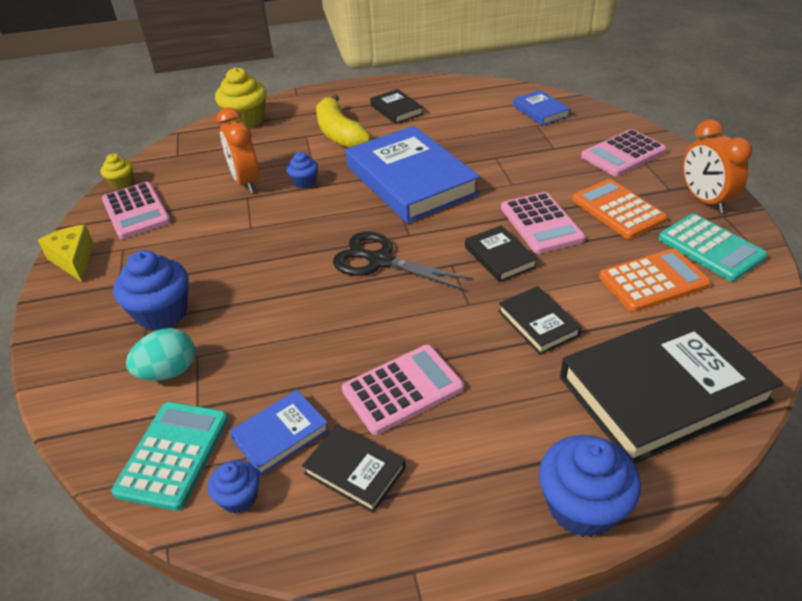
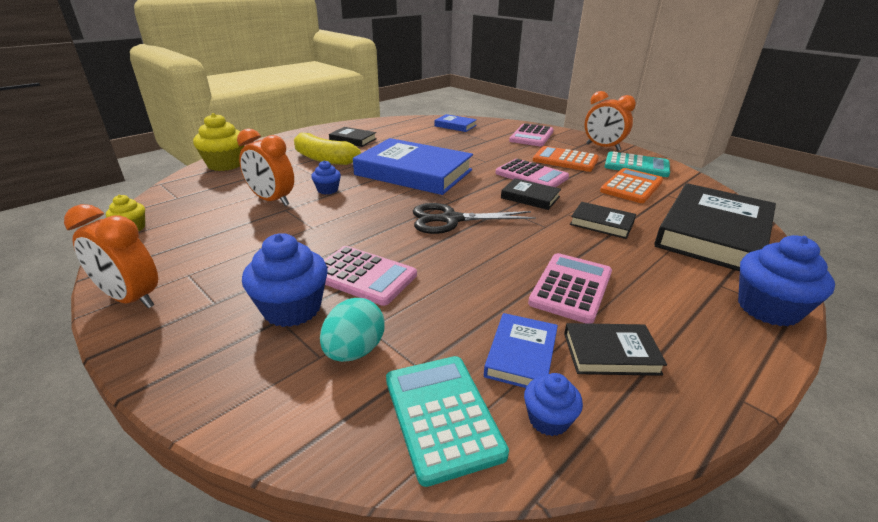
camera: 35 degrees left, 10 degrees down
yellow cheese [38,225,94,282] -> orange clock [64,204,158,308]
pink calculator [102,182,171,239] -> pink calculator moved to [324,246,417,306]

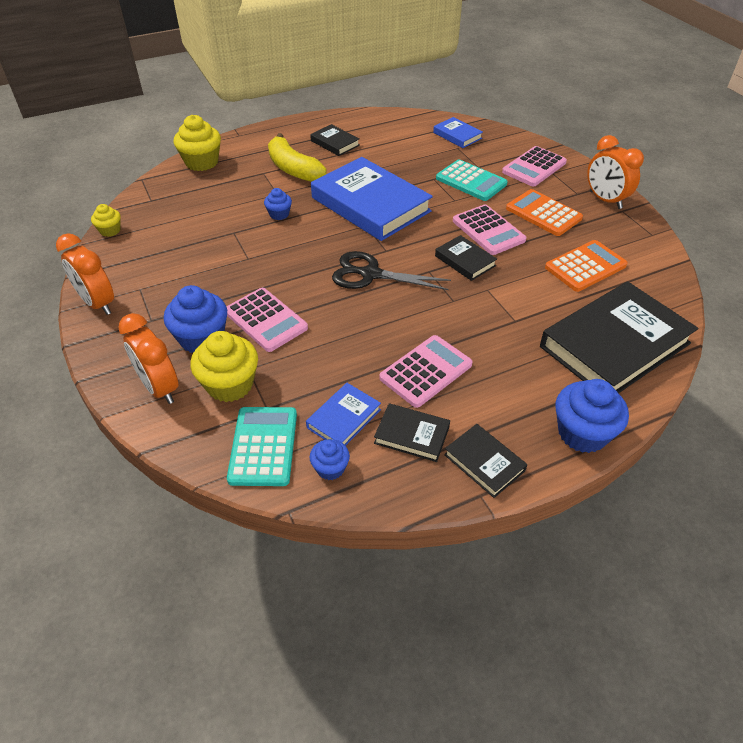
camera: 20 degrees right, 15 degrees up
orange clock [237,128,294,206] -> orange clock moved to [119,313,178,404]
turquoise egg [320,298,385,362] -> yellow cupcake [190,331,258,402]
black book [570,202,636,239] -> black book moved to [444,424,527,498]
turquoise calculator [605,151,670,177] -> turquoise calculator moved to [436,160,508,201]

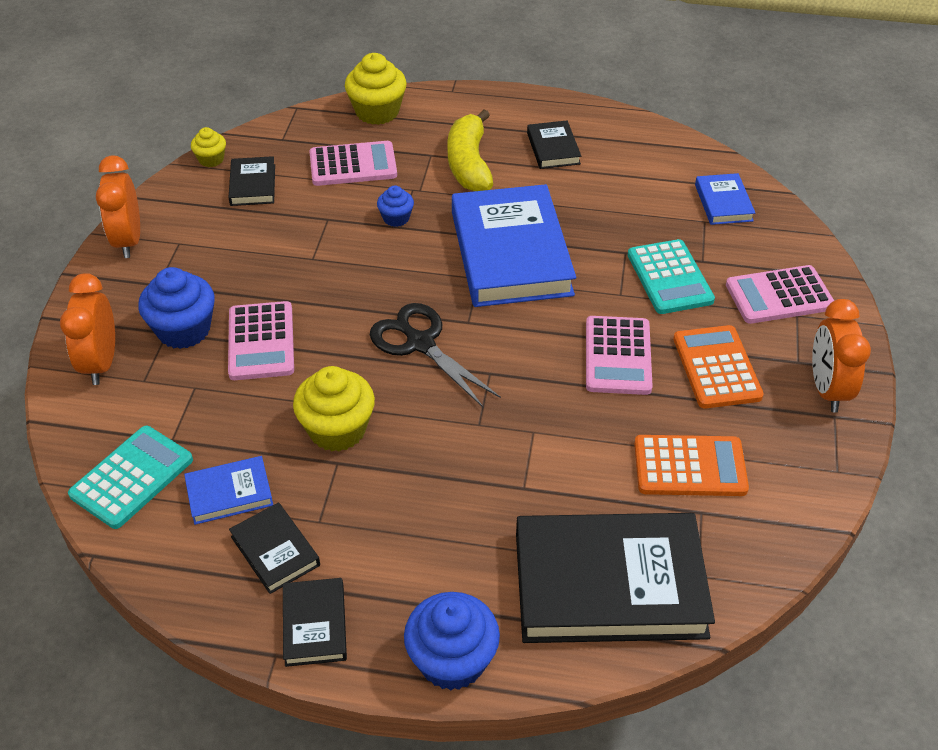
camera: 35 degrees right, 0 degrees up
yellow cupcake [190,331,258,402] -> yellow cupcake moved to [293,366,375,452]
blue cupcake [310,439,350,480] -> none
pink calculator [379,335,473,408] -> pink calculator moved to [309,141,397,186]
black book [435,235,497,281] -> black book moved to [228,156,275,206]

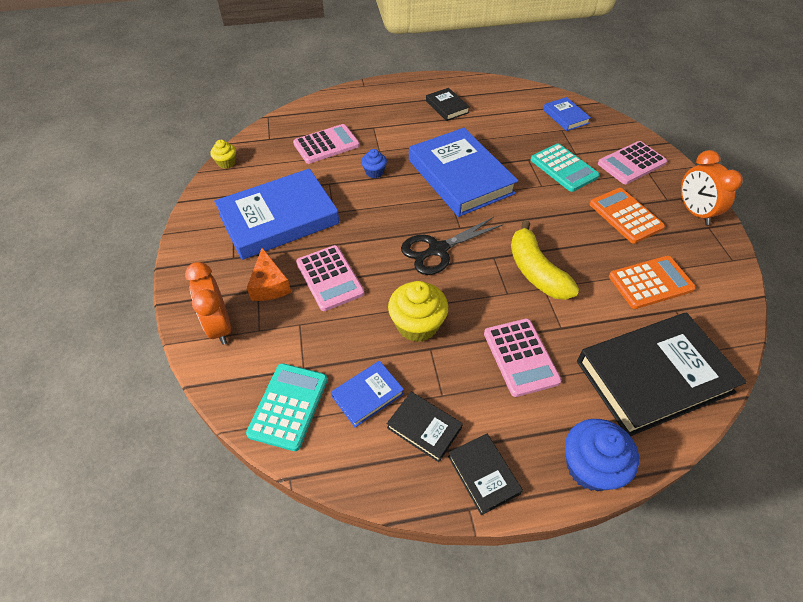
camera: 20 degrees left, 5 degrees up
orange clock [96,155,140,258] -> none
blue cupcake [138,267,215,349] -> orange cheese [247,248,291,301]
black book [228,156,275,206] -> none
yellow cupcake [345,53,407,125] -> none
black scissors [370,303,501,408] -> black scissors turned 60 degrees counterclockwise [401,217,503,275]
yellow banana [447,109,493,191] -> yellow banana moved to [511,220,579,300]
pink calculator [586,316,653,395] -> pink calculator moved to [484,318,561,397]
none -> blue book [214,169,340,260]

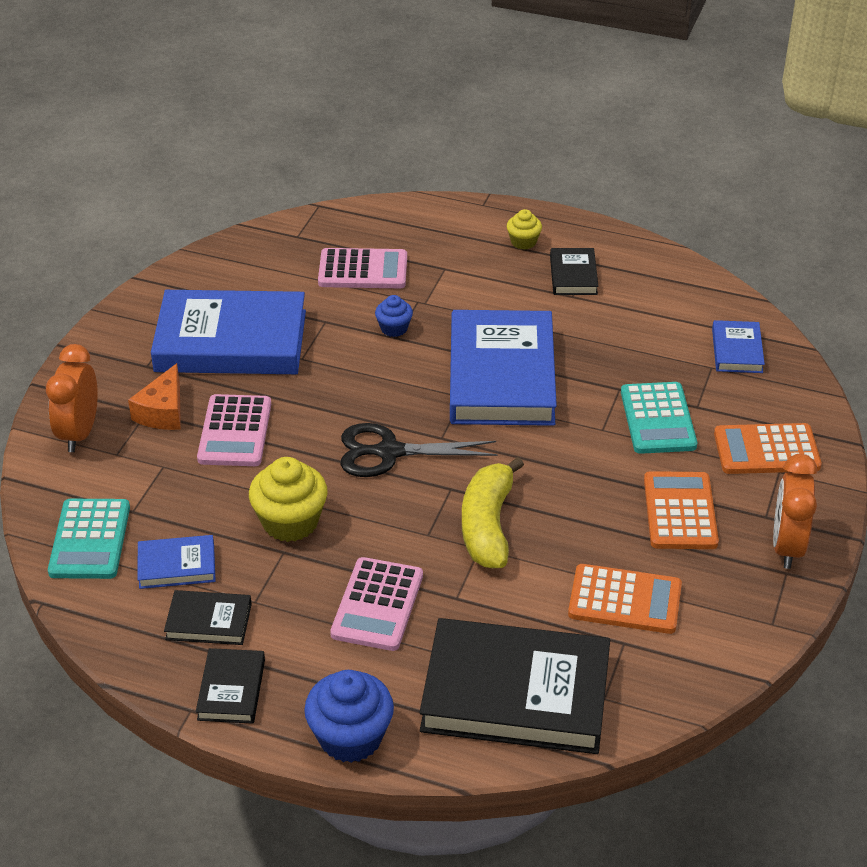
camera: 30 degrees right, 10 degrees down
yellow cupcake [211,140,236,169] -> yellow cupcake moved to [507,209,542,250]
turquoise calculator [246,363,328,451] -> turquoise calculator turned 135 degrees clockwise [48,499,130,579]
black book [387,392,463,462] -> black book turned 60 degrees counterclockwise [164,590,252,645]
pink calculator [598,141,667,184] -> orange calculator [714,423,822,474]

